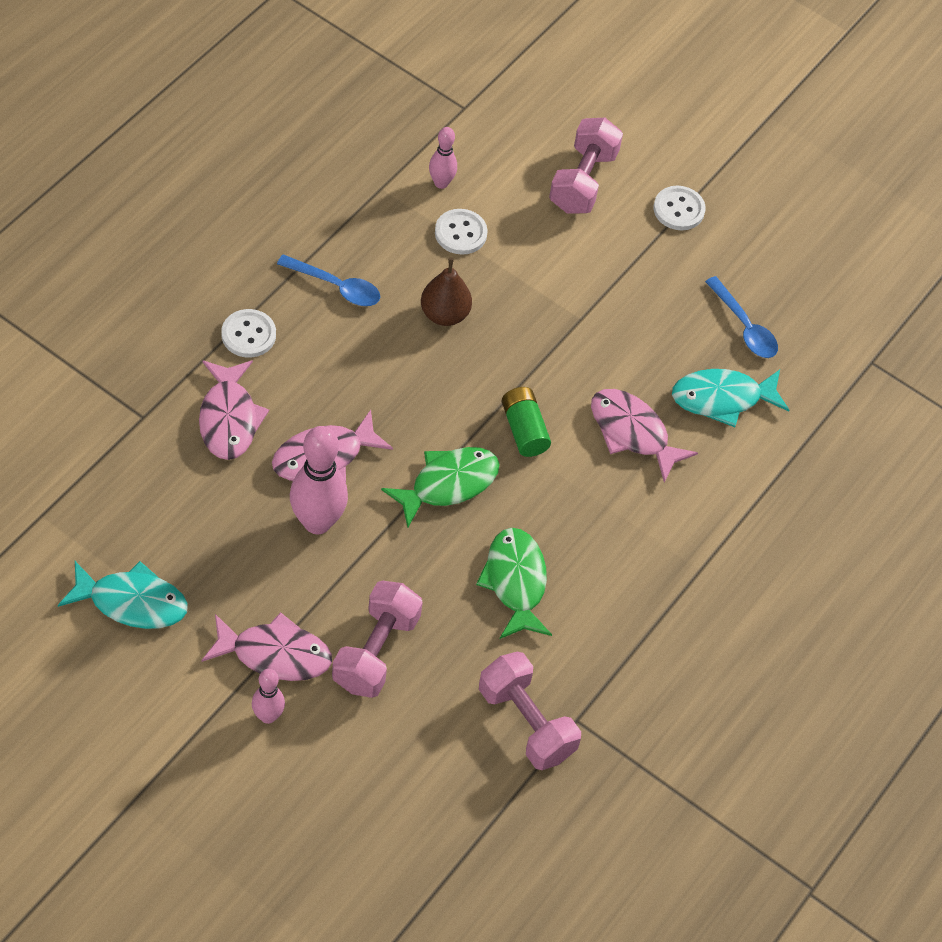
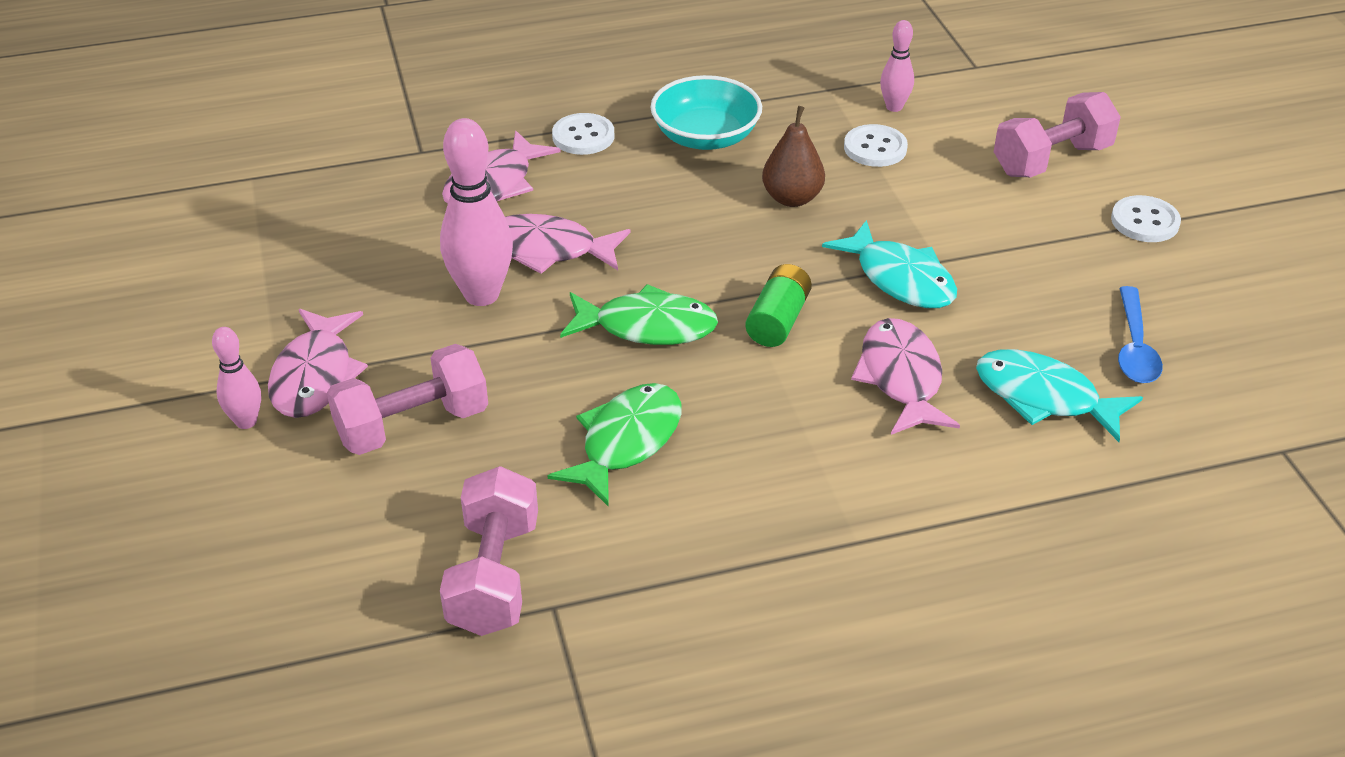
camera: 45 degrees right, 15 degrees down
turquoise fish [58,561,188,629] -> turquoise fish moved to [822,220,957,308]
pink fish [202,612,332,681] -> pink fish turned 45 degrees clockwise [268,309,368,418]
blue spoon [277,254,380,306] -> turquoise bowl [650,75,762,150]

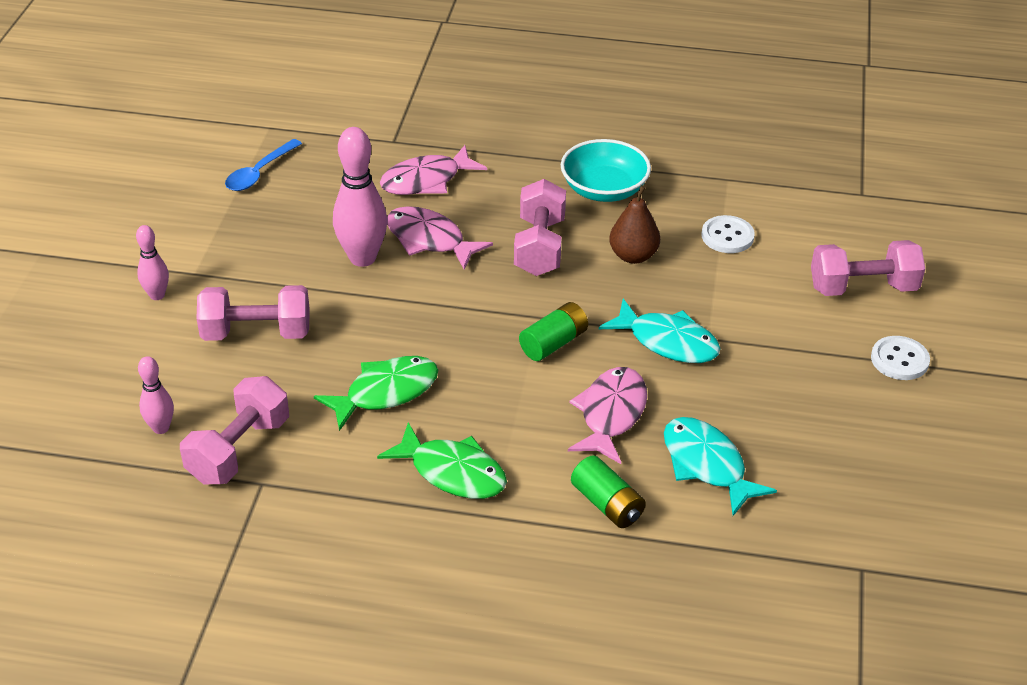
camera: 25 degrees right, 0 degrees up
pink fish [268,309,368,418] -> none
white button [552,113,615,155] -> none
green fish [560,284,718,345] -> green fish moved to [377,422,507,499]
turquoise fish [822,220,957,308] -> turquoise fish turned 45 degrees counterclockwise [599,299,720,363]
pink bowling pin [880,20,914,112] -> pink bowling pin moved to [138,356,174,434]
blue spoon [1118,286,1163,383] -> blue spoon moved to [225,139,302,191]
none -> pink dumbbell [514,179,566,276]
none -> green battery [571,455,646,528]

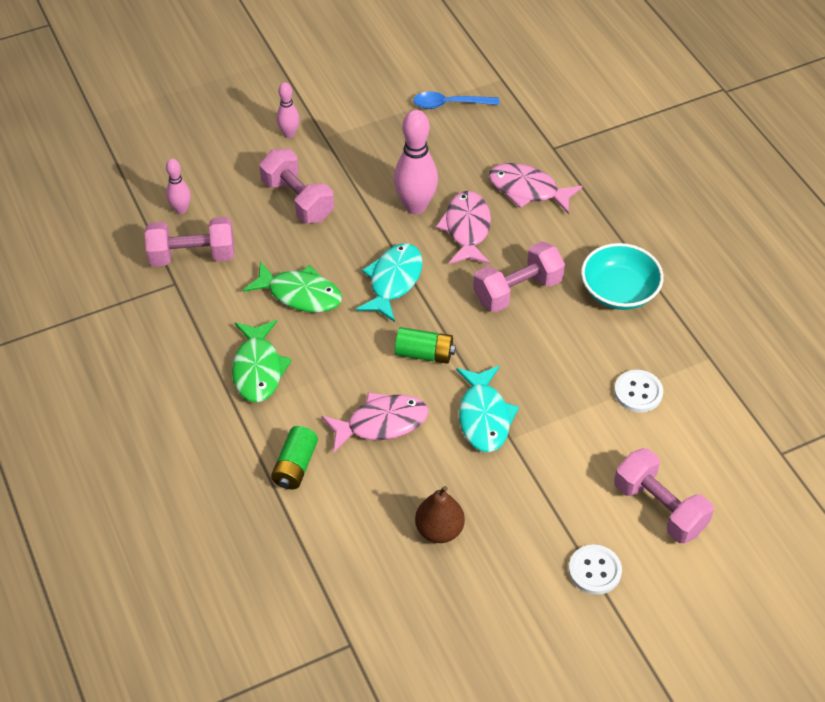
camera: 55 degrees right, 10 degrees up
brown pear [609,185,660,264] -> brown pear moved to [415,486,465,543]
turquoise fish [664,417,777,516] -> turquoise fish moved to [356,243,423,322]

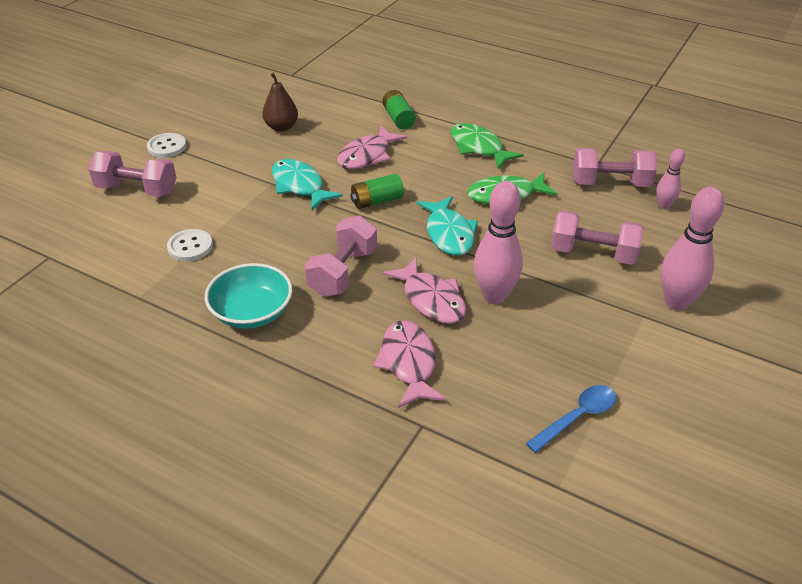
camera: 145 degrees right, 10 degrees down
pink dumbbell [145,217,234,267] -> pink dumbbell turned 45 degrees clockwise [573,148,657,187]
pink bowling pin [276,82,300,138] -> pink bowling pin [661,187,724,311], size x1.83
pink fish [489,163,582,214] -> pink fish turned 90 degrees counterclockwise [373,321,446,408]

